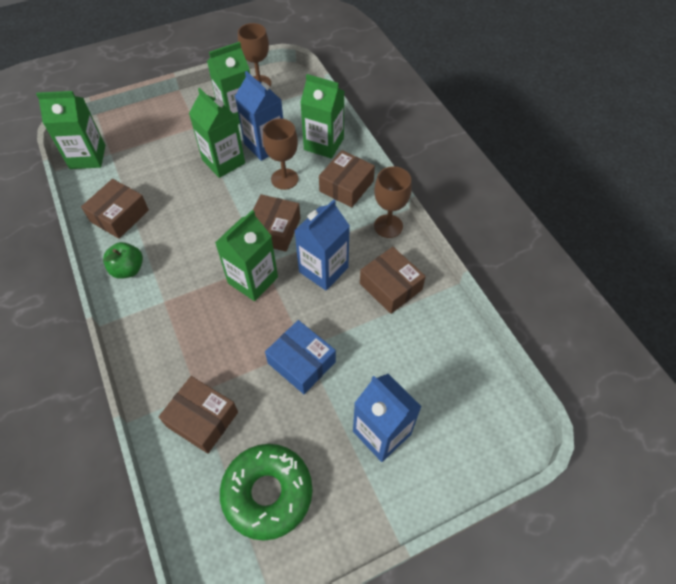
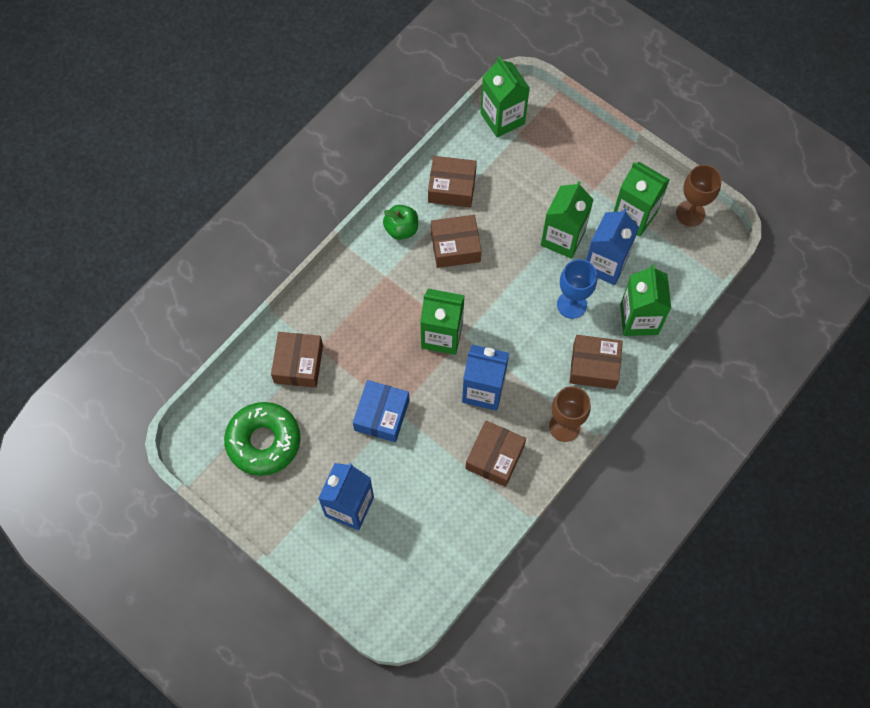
camera: 65 degrees right, 10 degrees up
brown box [253,194,300,252] -> brown box moved to [431,215,482,268]
brown goblet [263,119,298,190] -> blue goblet [557,259,597,319]

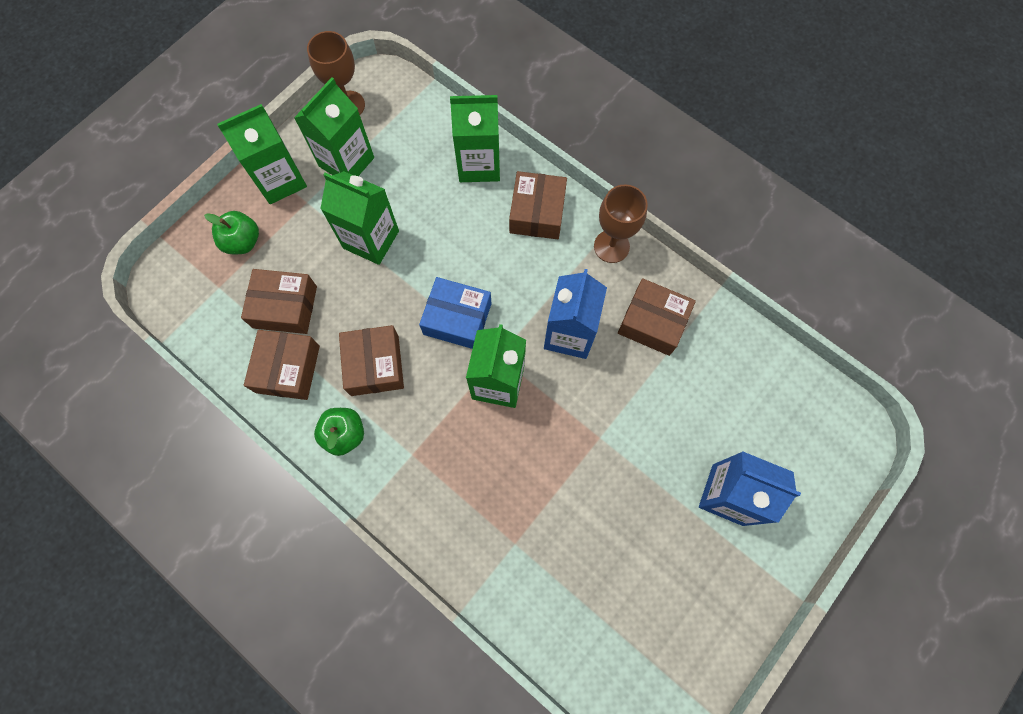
camera: 90 degrees left, 5 degrees up
green donut [224,402,301,476] -> none
brown box [271,332,323,388] -> brown box moved to [241,269,317,334]
blue box [353,380,410,442] -> blue box moved to [419,277,492,349]
green carton [481,56,530,137] -> green carton moved to [217,104,307,204]
blue goblet [557,259,597,319] -> none
blue carton [586,208,639,285] -> none
none -> green apple [204,211,259,254]

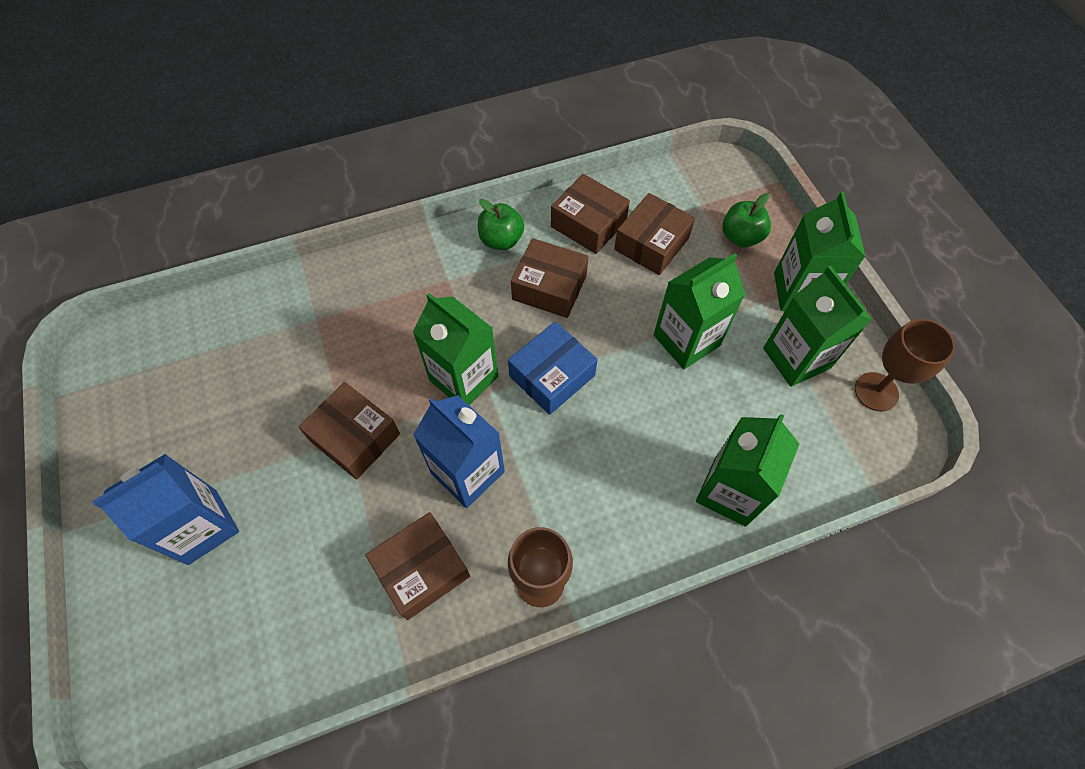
camera: 120 degrees right, 10 degrees down
brown box [509,171,567,239] -> brown box moved to [299,382,400,480]

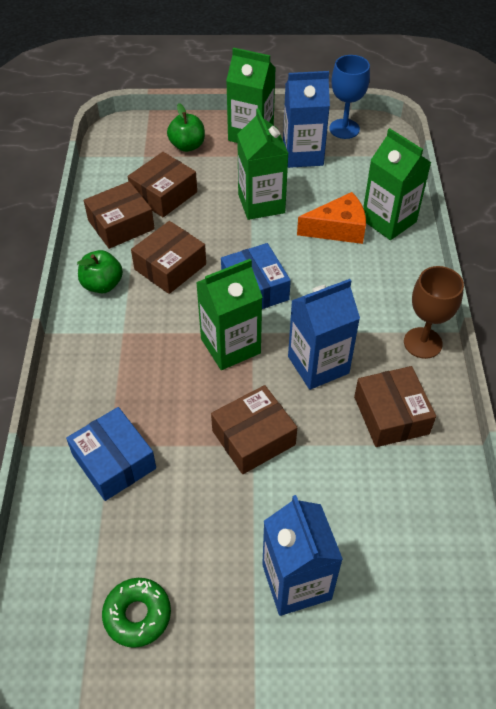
camera: 70 degrees left, 10 degrees down
brown box [614,193,695,275] -> brown box turned 75 degrees clockwise [128,152,197,217]
green carton [763,265,872,387] -> blue carton [283,71,330,168]
brown goblet [855,319,955,411] -> blue goblet [329,55,370,139]
none -> blue box [66,407,156,501]
none -> green donut [102,578,171,648]
none -> orange cheese [297,192,366,244]

